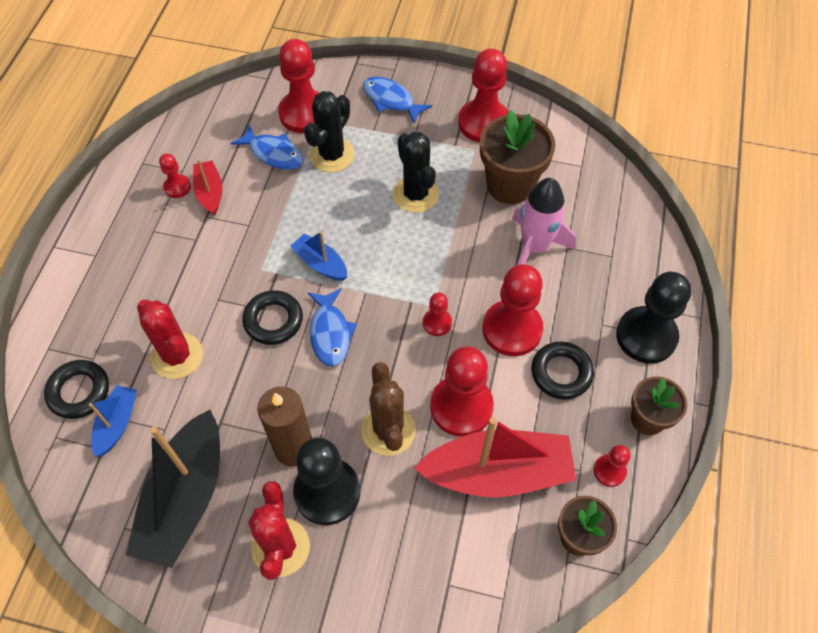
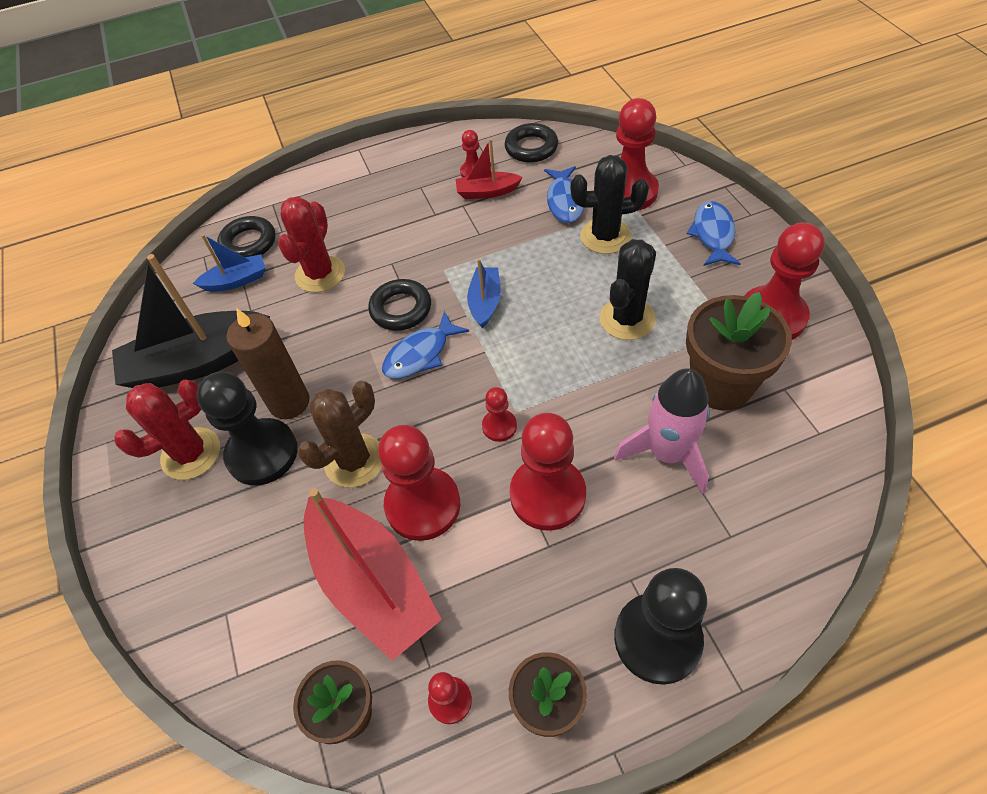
camera: 60 degrees right, 5 degrees down
red boat [193,159,223,215] -> red boat turned 135 degrees counterclockwise [456,139,523,199]
black ring [531,342,594,400] -> black ring moved to [505,123,558,163]

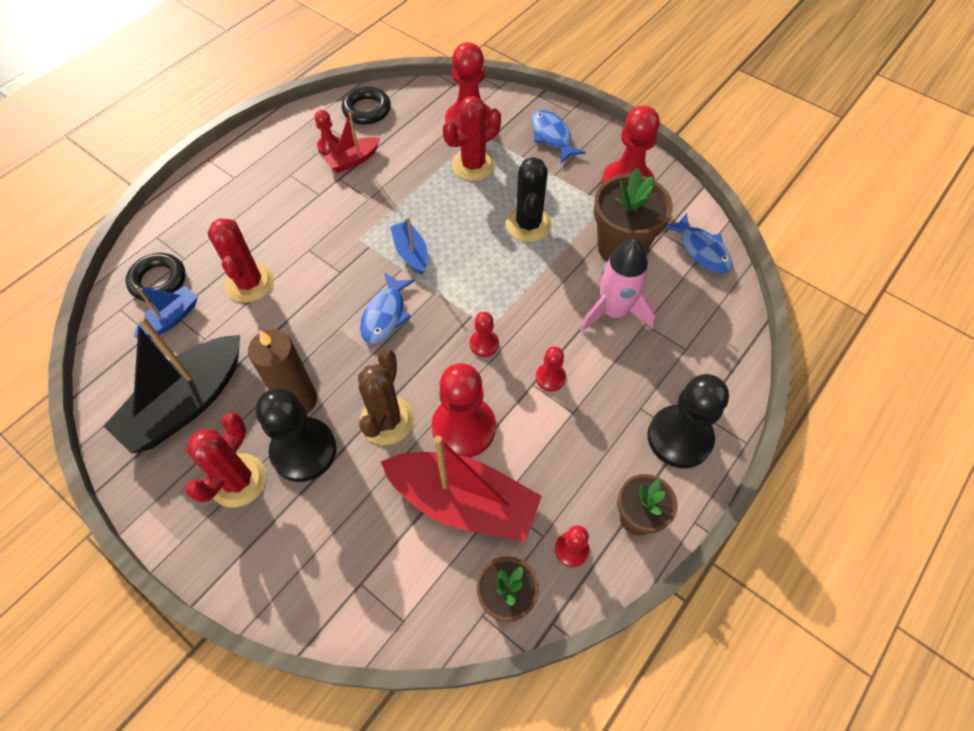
camera: 35 degrees left, 5 degrees up
black ring [368,279,431,331] -> none
red pawn [510,413,586,531] -> red pawn [536,346,566,391], size x0.49
blue fish [544,166,584,223] -> blue fish moved to [665,213,733,273]
black cactus [570,155,649,254] -> red cactus [443,96,501,181]

